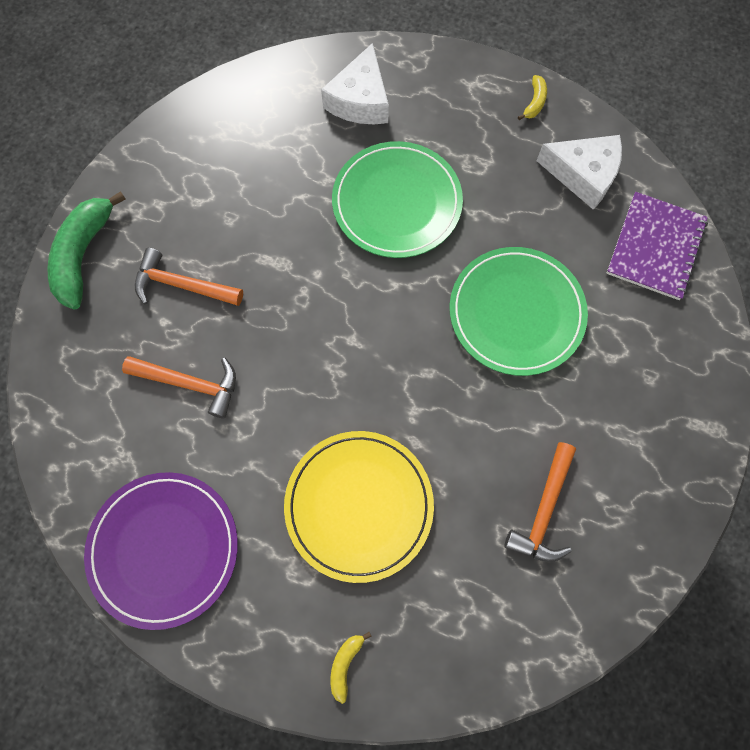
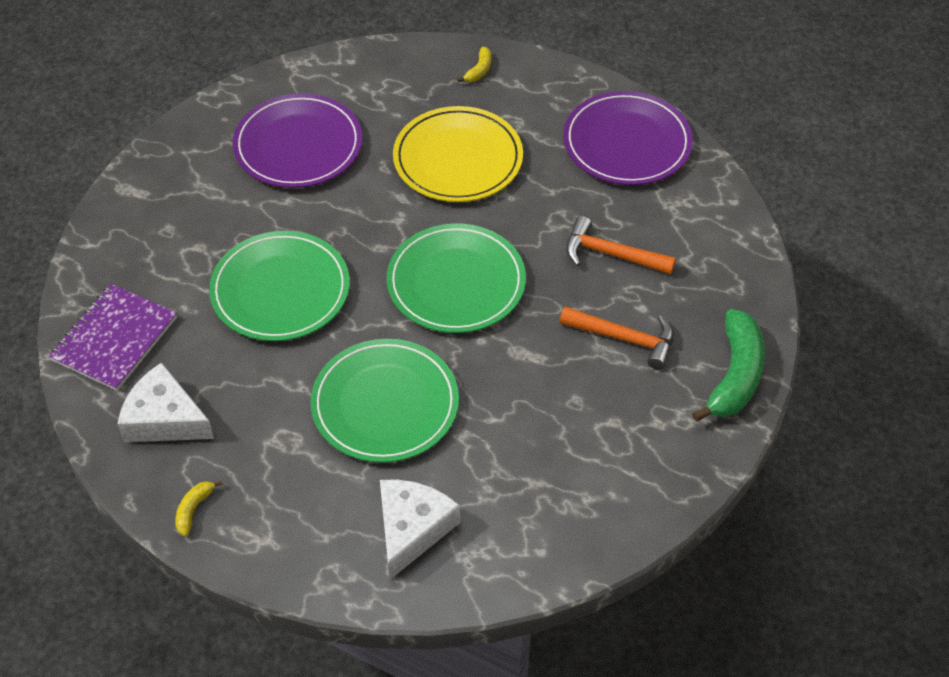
camera: 175 degrees left, 20 degrees down
orange hammer [504,442,576,562] -> purple plate [233,93,362,188]
none -> green plate [386,223,526,333]

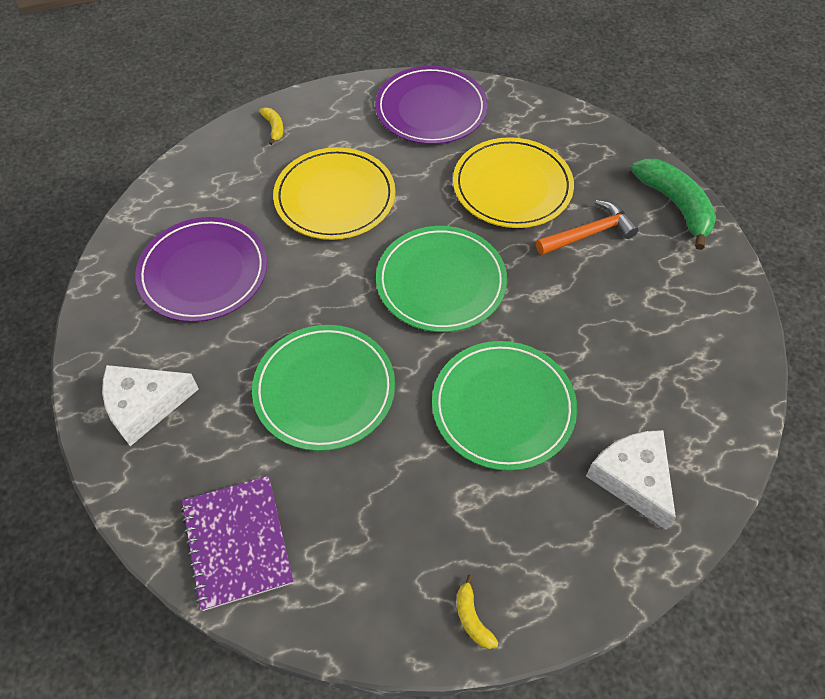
camera: 45 degrees left, 5 degrees up
white cheese [118,362,214,442] -> white cheese moved to [102,365,199,446]
orange hammer [566,216,676,275] -> yellow plate [453,137,574,228]

